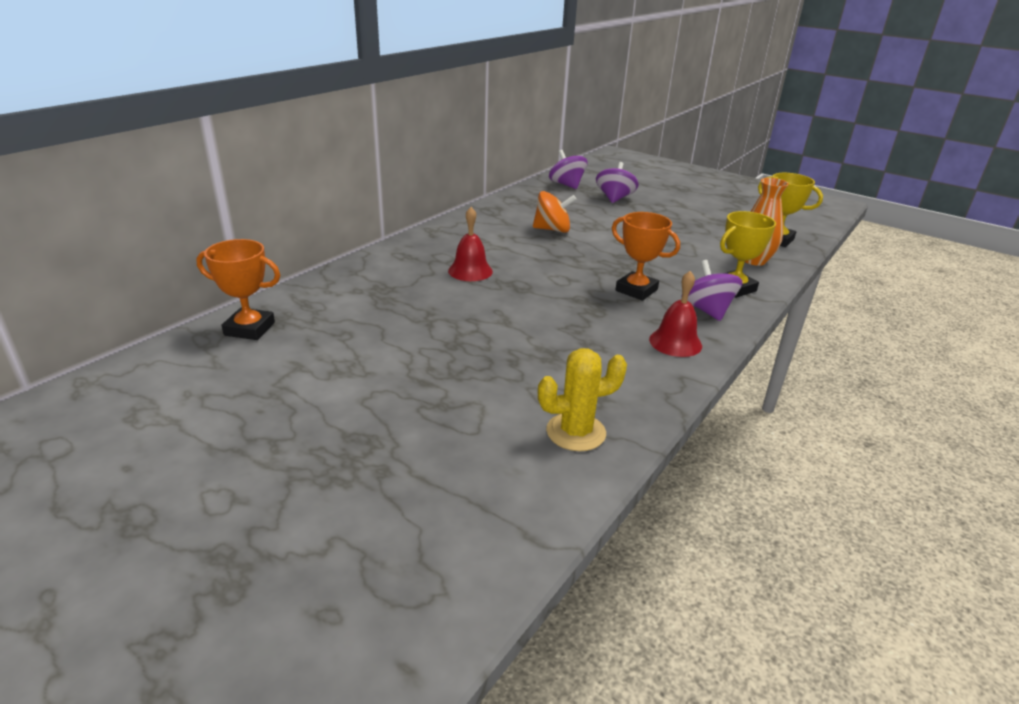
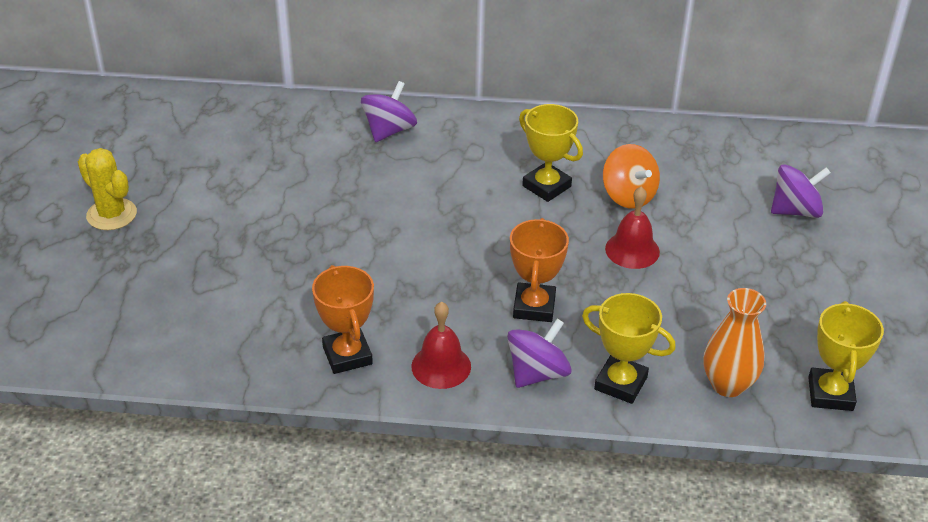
camera: 60 degrees right, 10 degrees up
orange trophy [196,239,280,340] -> orange trophy moved to [312,265,374,374]
red bell [448,207,493,281] -> red bell moved to [605,187,660,269]
yellow cactus [538,348,627,451] -> yellow cactus moved to [78,148,137,230]
purple spinning top [549,150,588,189] -> purple spinning top moved to [361,81,417,142]
none -> yellow trophy [519,104,583,202]

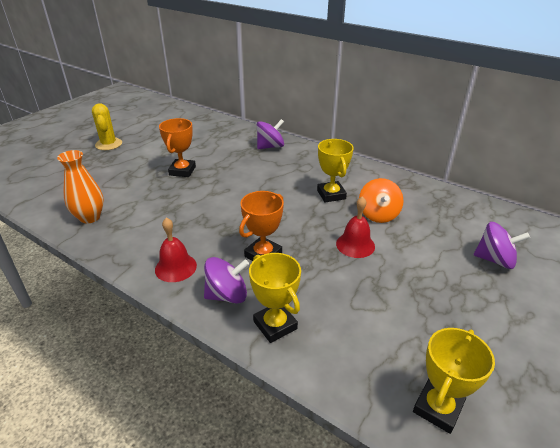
camera: 30 degrees right, 5 degrees down
orange trophy [312,265,374,374] -> orange trophy moved to [159,118,196,177]
orange vase [704,288,766,397] -> orange vase moved to [57,150,104,224]

